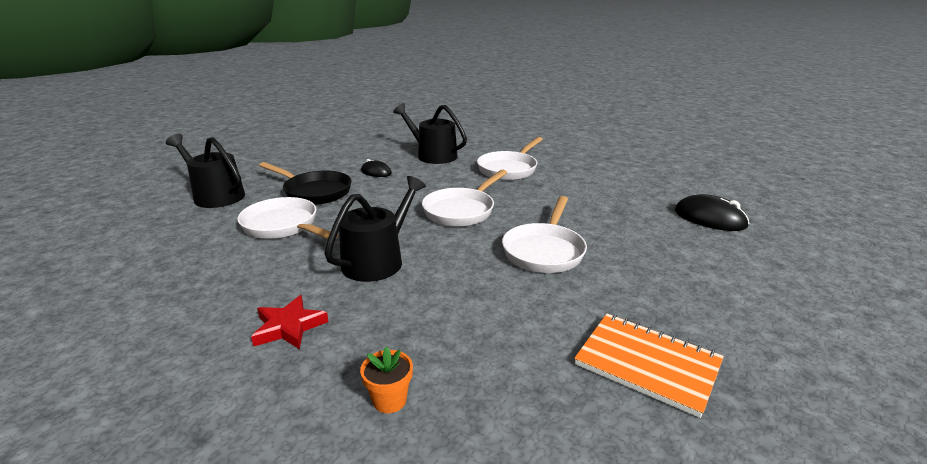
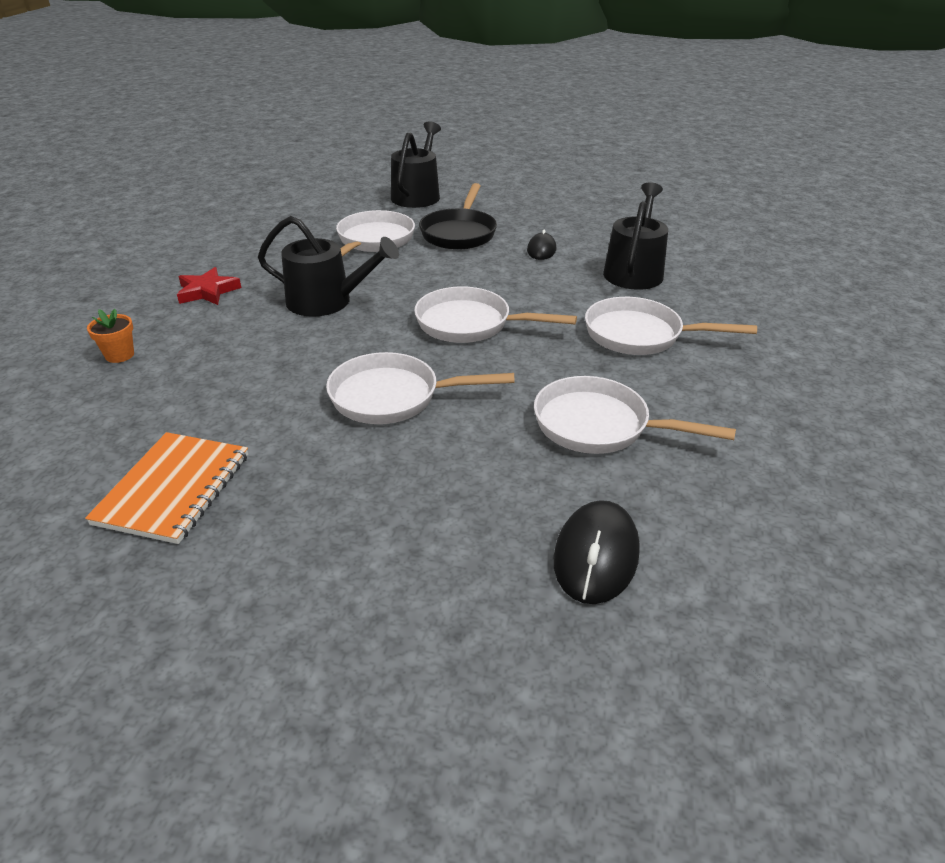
camera: 70 degrees right, 10 degrees up
none -> white pan [534,376,736,454]

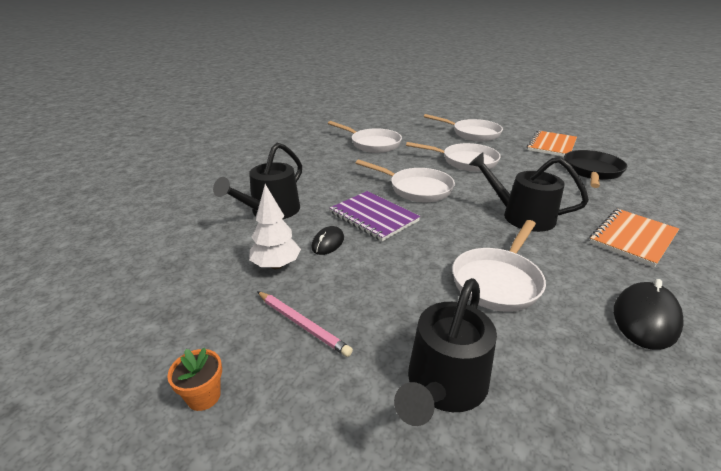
camera: 165 degrees left, 5 degrees down
orange flower pot [87,309,134,363] -> orange flower pot moved to [167,348,222,411]
red star [177,267,241,305] -> orange notebook [590,209,679,267]
black pan [419,183,497,250] -> black pan moved to [564,150,627,188]
black mouse [554,500,640,604] -> black mouse moved to [614,279,684,350]
white pan [585,297,757,355] -> white pan moved to [424,114,503,141]
none -> white tree [249,184,301,269]
none -> pink pencil [257,291,353,357]
none -> purple notebook [330,191,420,241]

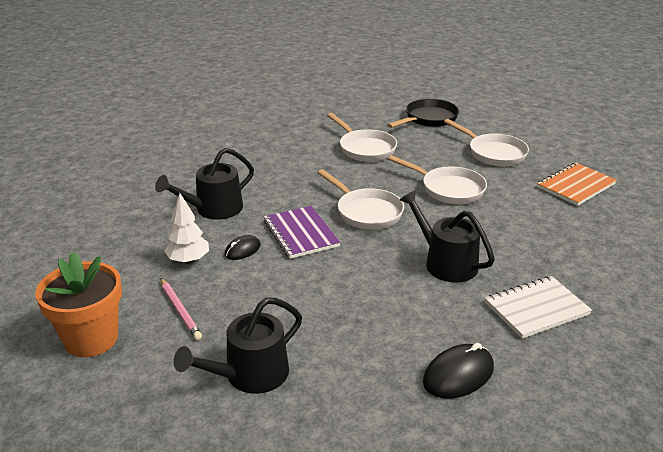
camera: 20 degrees right, 0 degrees up
orange flower pot [167,348,222,411] -> orange flower pot [35,252,122,357], size x2.30
white pan [452,220,546,312] -> none
black pan [564,150,627,188] -> black pan moved to [387,99,459,128]
orange notebook [590,209,679,267] -> white notebook [485,276,592,339]

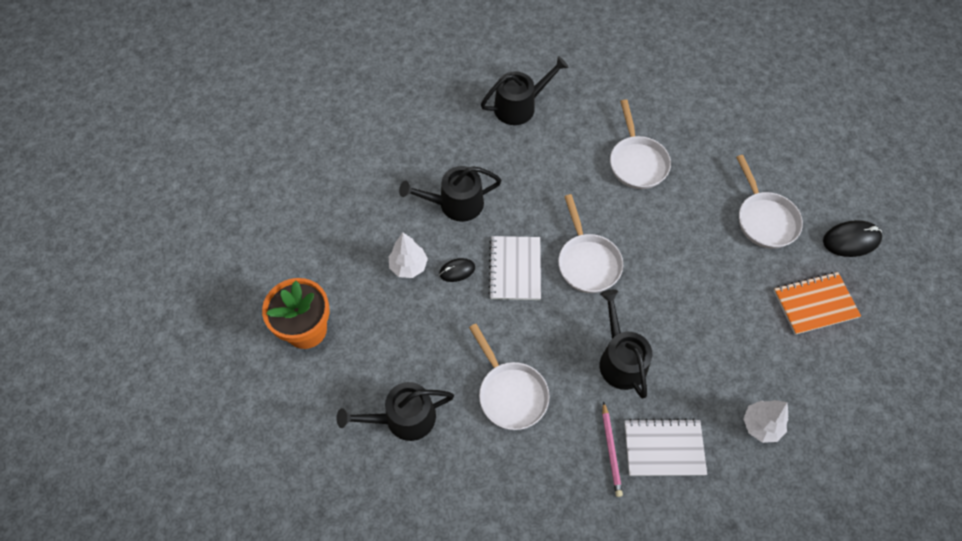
camera: 25 degrees right, 30 degrees up
pink pencil [161,278,202,340] -> pink pencil moved to [602,401,623,497]
purple notebook [264,206,340,259] -> white notebook [488,236,541,300]
black pan [387,99,459,128] -> none
white pan [388,155,487,204] -> white pan moved to [469,324,550,430]
black mouse [423,343,494,399] -> black mouse moved to [823,220,882,257]
none -> black watering can [481,56,569,125]
none -> white tree [743,400,788,443]

